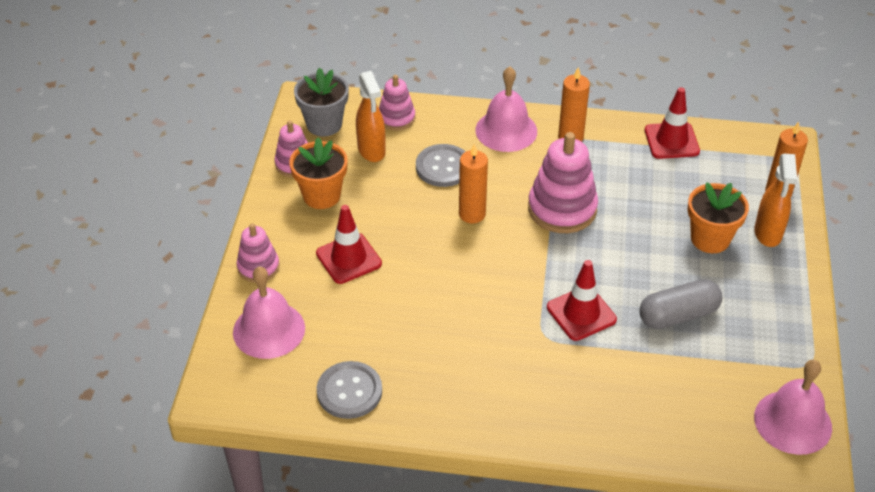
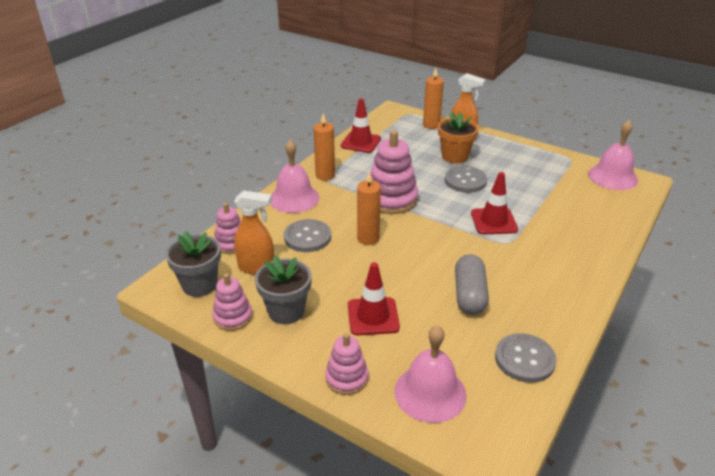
camera: 65 degrees left, 10 degrees down
orange flower pot [290,137,348,209] -> grey flower pot [255,256,312,324]
grey capsule [640,279,722,329] -> grey capsule moved to [455,254,489,315]
none -> grey button [445,166,487,193]

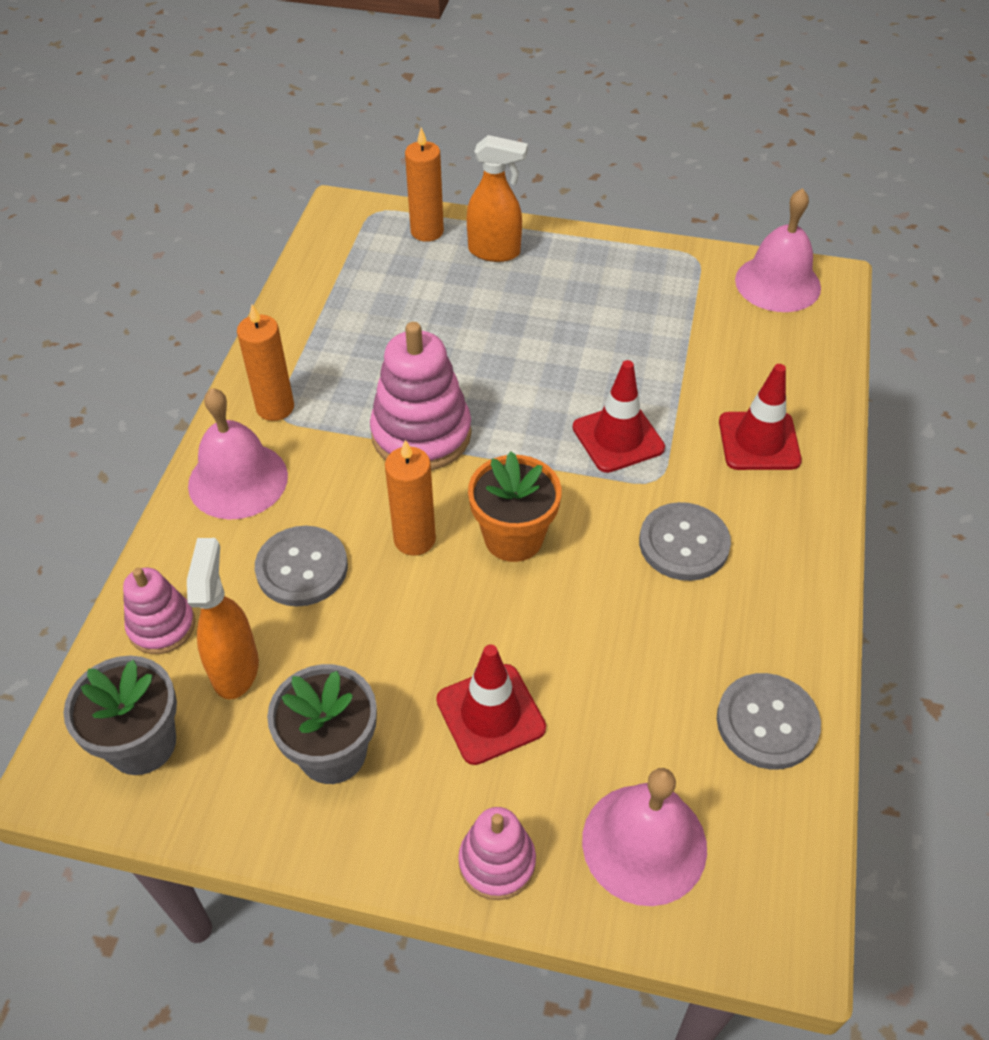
camera: 20 degrees left, 15 degrees up
pink stacking toy [212,273,252,331] -> none
orange spray bottle [234,190,274,275] -> orange spray bottle turned 75 degrees counterclockwise [187,538,259,699]
red traffic cone [341,98,381,153] -> red traffic cone moved to [719,364,802,470]
orange flower pot [438,112,479,164] -> orange flower pot moved to [468,451,562,562]
grey button [445,166,487,193] -> grey button moved to [639,502,731,581]
grey capsule [455,254,489,315] -> none

